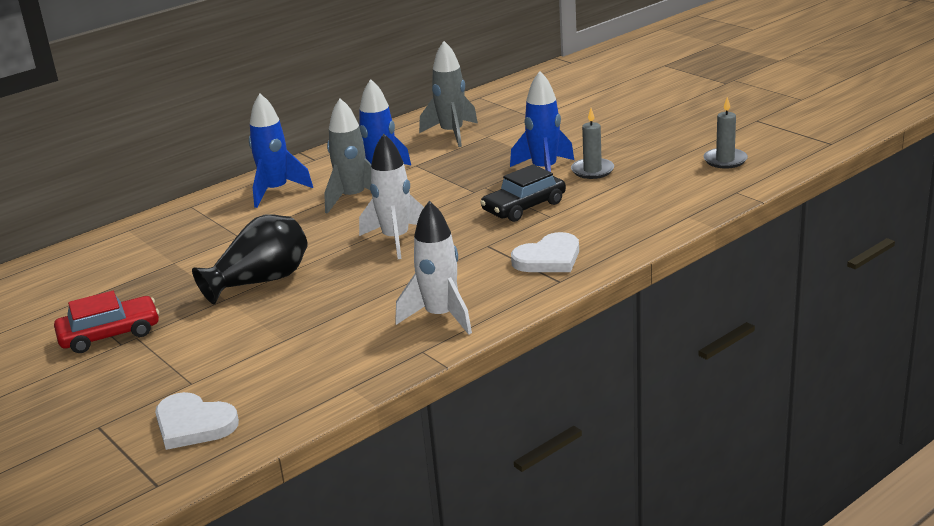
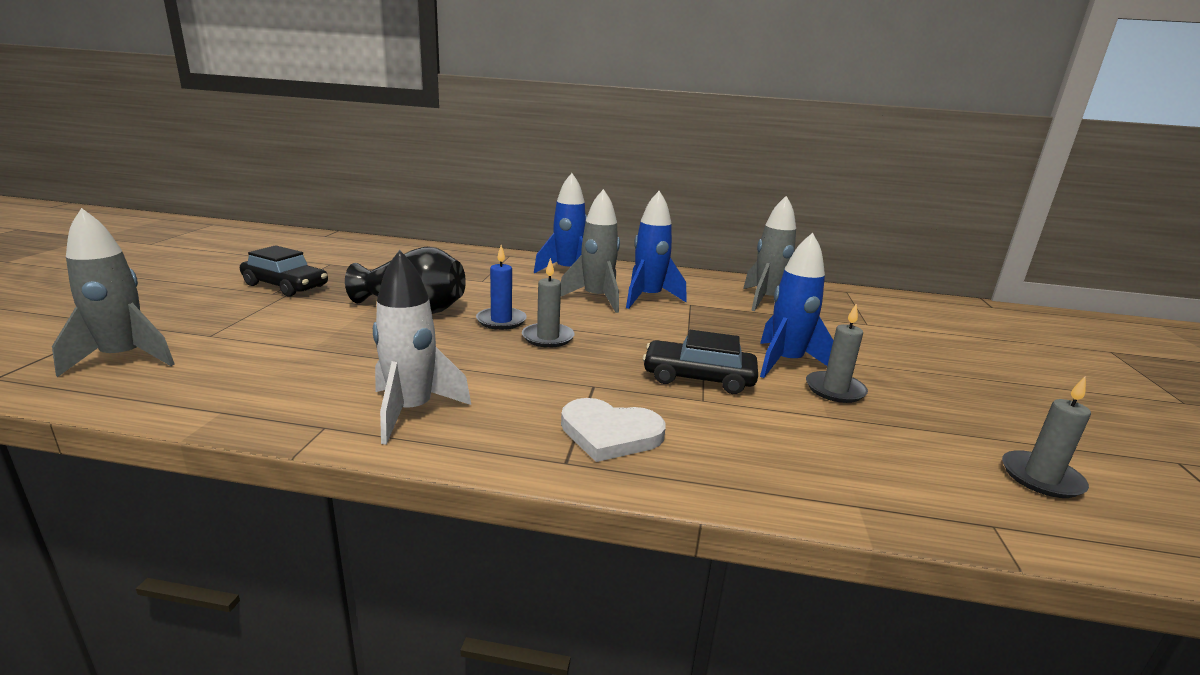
camera: 45 degrees right, 5 degrees down
red car [54,291,159,353] -> black car [240,245,328,296]
white heart [155,392,239,450] -> grey rocket [52,208,174,377]
white rocket [359,134,424,259] -> grey candle [522,258,575,348]
none -> blue candle [476,245,527,330]

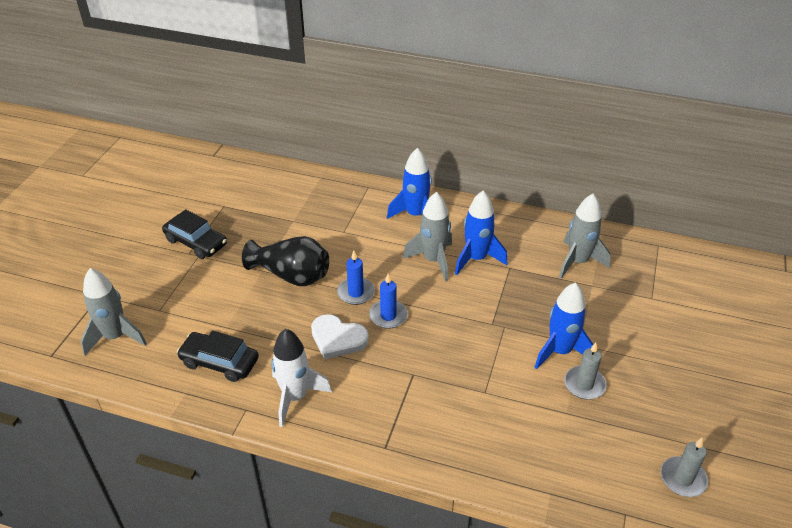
camera: 10 degrees right, 20 degrees up
grey candle [522,258,575,348] -> blue candle [369,274,408,329]
white heart [561,398,666,462] -> white heart moved to [311,314,369,359]
black car [643,330,758,394] -> black car moved to [177,330,259,382]

